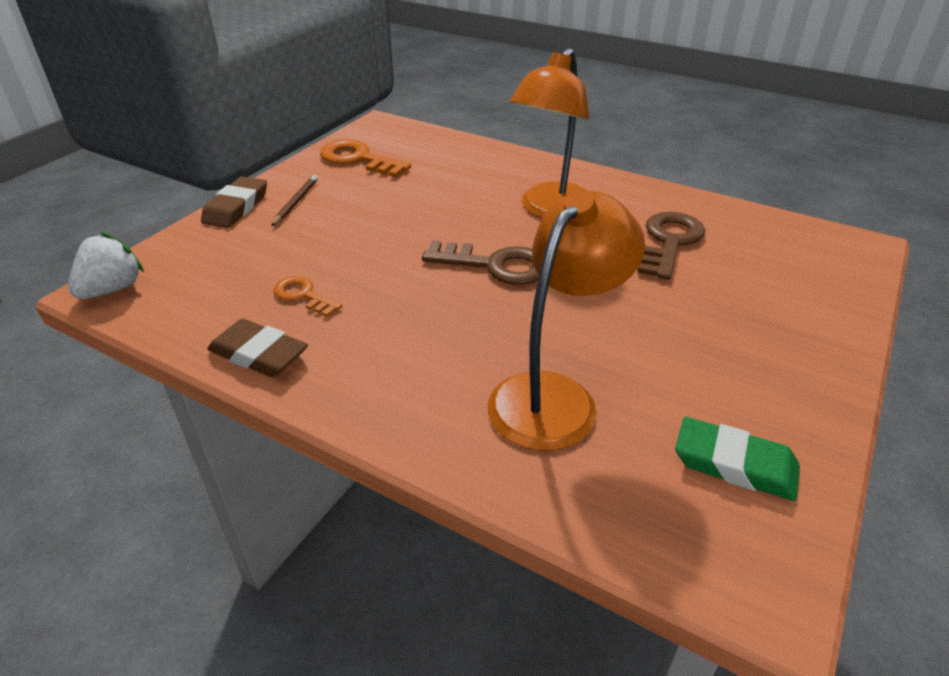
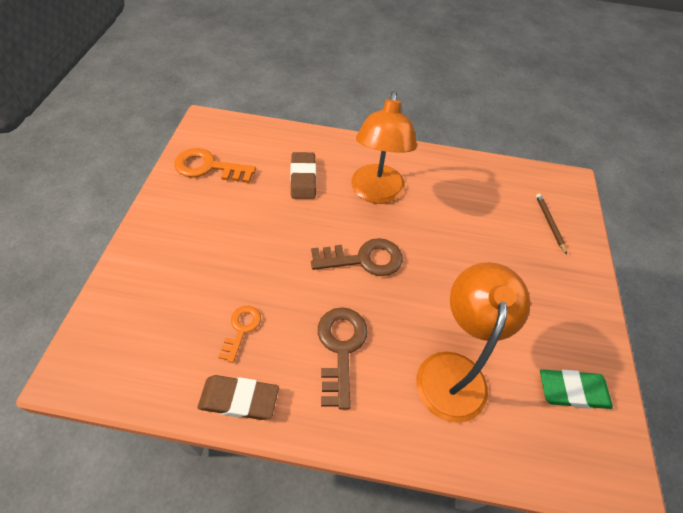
camera: 25 degrees left, 15 degrees up
white strawberry [68,232,144,299] -> none
brown eraser [201,176,267,228] -> brown eraser moved to [290,152,316,199]
brown pencil [271,175,318,226] -> brown pencil moved to [536,194,567,255]
orange key [273,276,342,317] -> orange key turned 90 degrees clockwise [218,306,261,363]
brown key [637,212,705,280] -> brown key moved to [318,307,368,409]

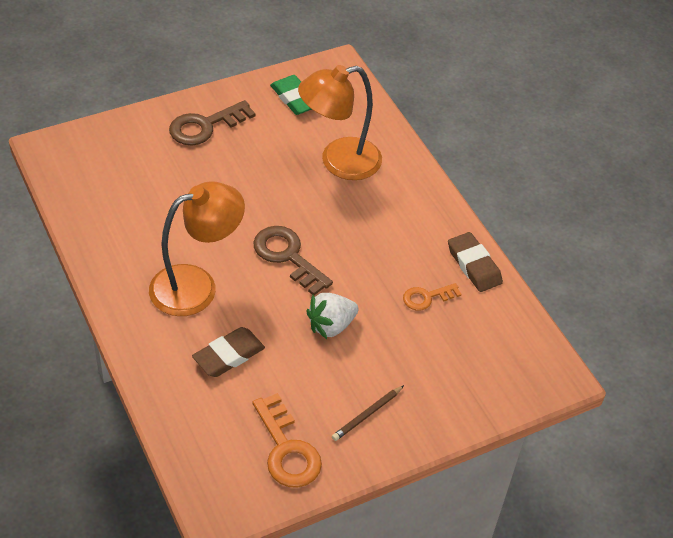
camera: 125 degrees left, 5 degrees down
brown key [318,307,368,409] -> brown key moved to [169,100,256,145]
brown pencil [536,194,567,255] -> brown pencil moved to [332,385,404,441]
none -> white strawberry [306,293,359,339]

